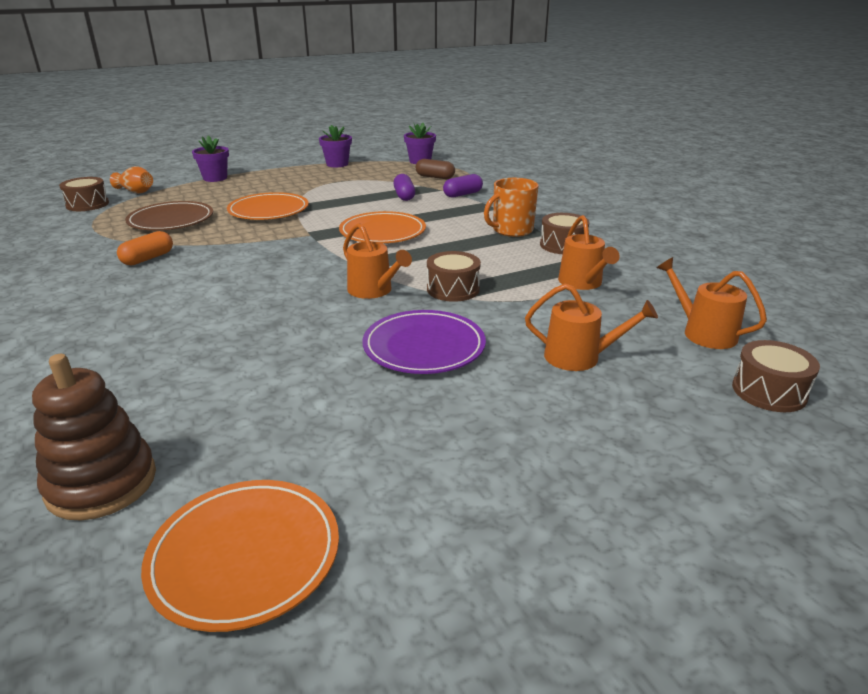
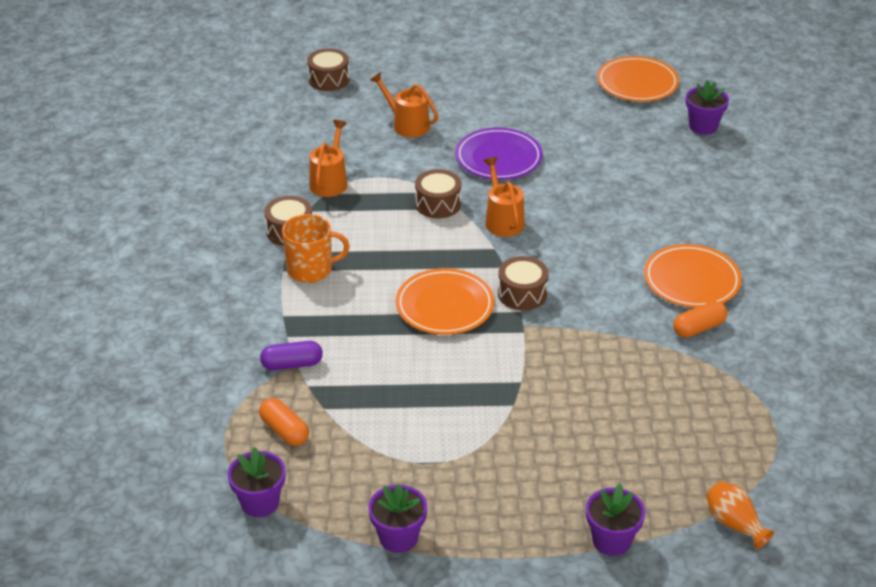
camera: 155 degrees left, 10 degrees up
brown stacking toy [32,354,156,520] -> purple flower pot [686,80,729,135]
brown drum [59,177,109,211] -> brown drum moved to [498,256,549,310]
brown plate [125,201,213,230] -> none
orange plate [227,192,309,220] -> orange plate moved to [644,244,742,308]
purple capsule [393,174,415,201] -> none
brown capsule [416,159,455,179] -> orange capsule [259,398,309,446]
orange watering can [657,257,767,349] -> none

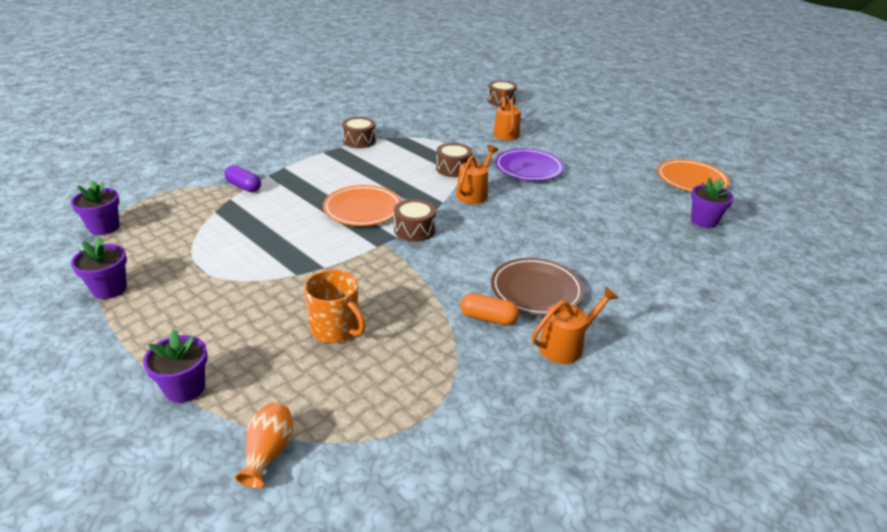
camera: 45 degrees right, 5 degrees down
orange capsule [259,398,309,446] -> none
orange mug [282,214,350,283] -> orange mug moved to [304,269,366,343]
orange watering can [309,120,347,197] -> orange watering can moved to [532,287,618,364]
orange plate [644,244,742,308] -> brown plate [491,258,584,316]

